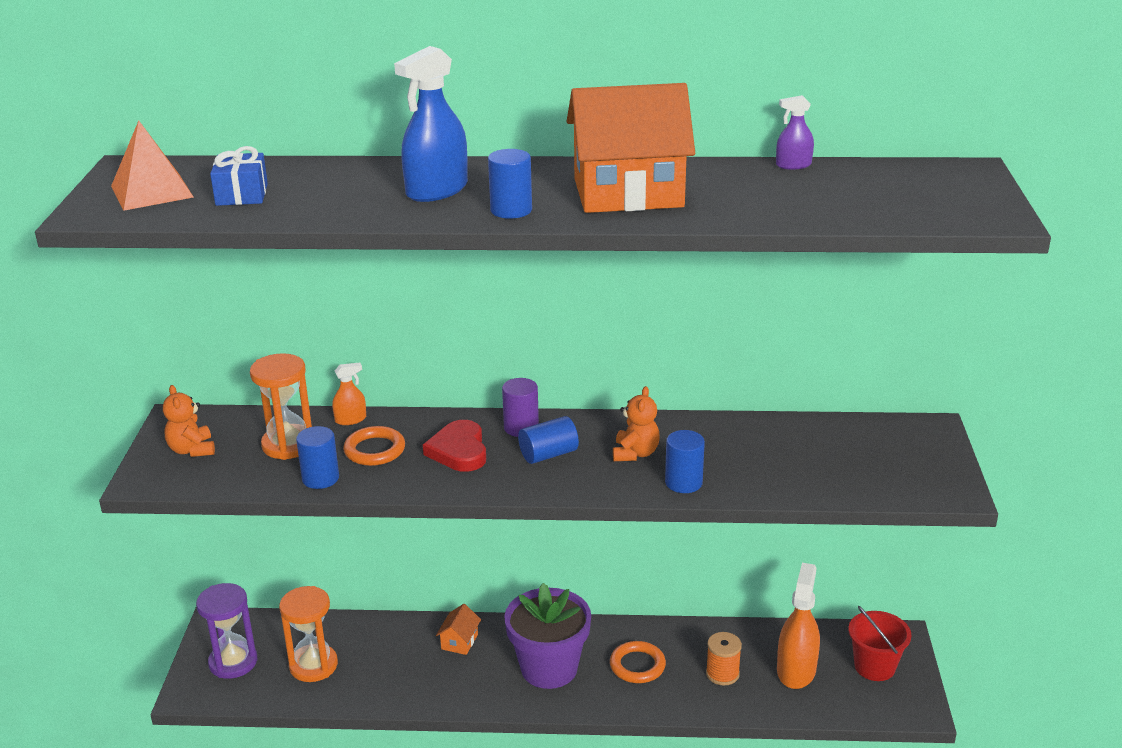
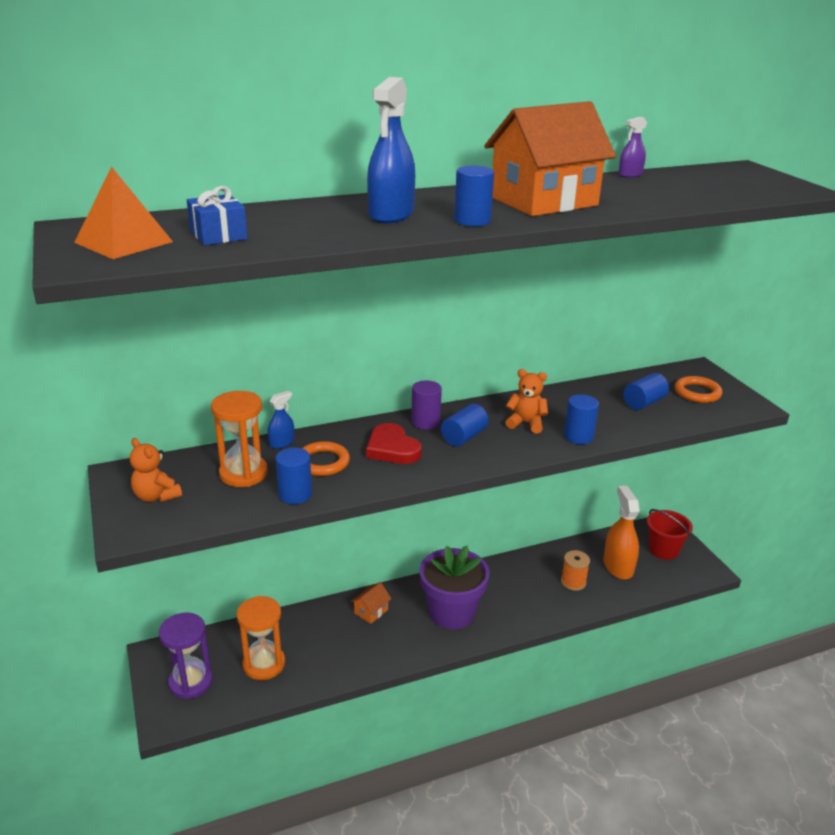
camera: 25 degrees left, 0 degrees up
orange spray bottle [332,363,366,425] -> blue spray bottle [268,391,294,449]
orange house [436,604,481,655] -> orange house turned 45 degrees clockwise [351,582,391,624]
orange ring [610,641,666,683] -> orange ring moved to [675,376,722,403]
orange teddy bear [613,386,660,461] -> orange teddy bear turned 60 degrees counterclockwise [506,369,548,433]
none -> blue cylinder [623,373,669,410]

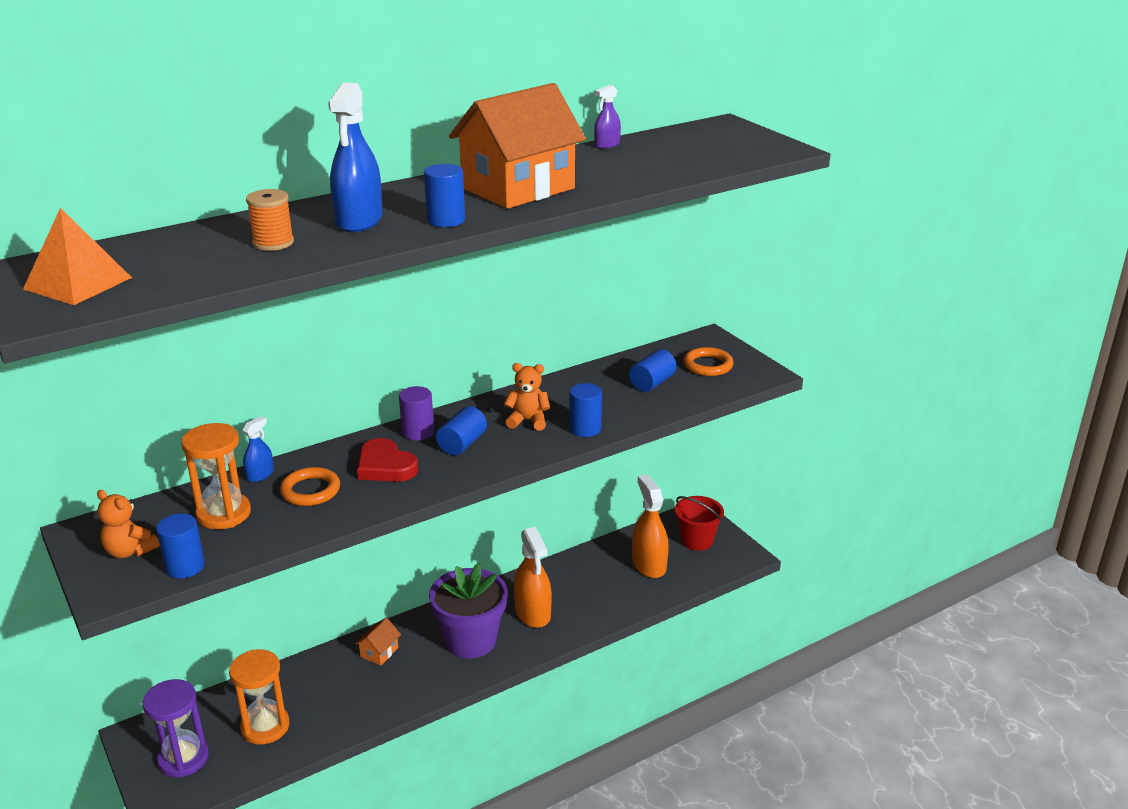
camera: 10 degrees left, 0 degrees up
blue gift [187,186,248,245] -> none
blue cylinder [276,448,312,504] -> blue cylinder moved to [156,514,205,578]
orange spool [561,550,590,591] -> orange spool moved to [246,189,294,251]
none -> orange spray bottle [514,527,552,628]

